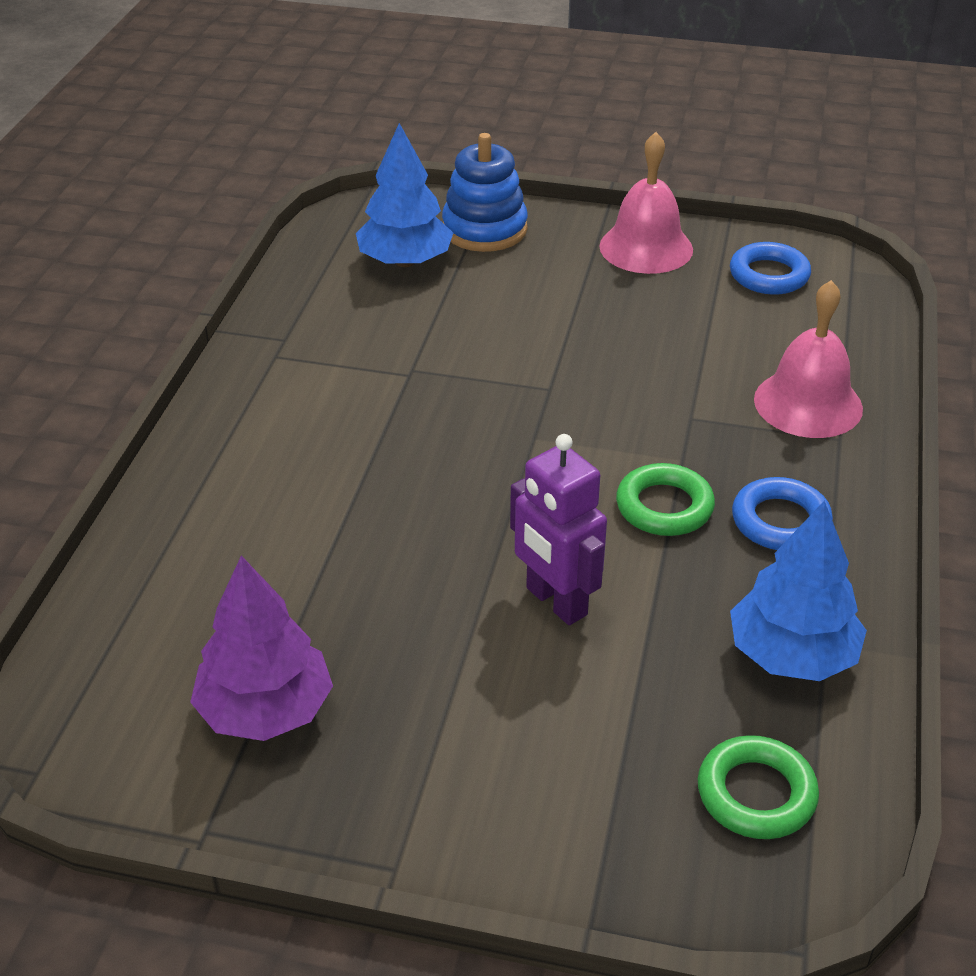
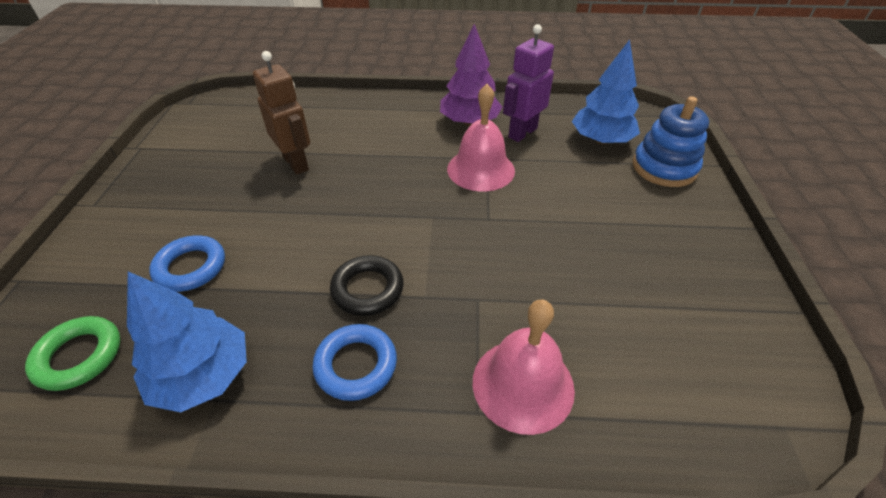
camera: 80 degrees right, 5 degrees up
purple tree [190,556,333,741] -> purple tree moved to [440,24,502,126]
purple robot [510,434,607,625] -> purple robot moved to [503,24,554,142]
pink bell [599,132,693,274] -> pink bell moved to [447,84,515,191]
green ring [616,463,715,536] -> black ring [330,255,404,316]
blue ring [730,242,811,295] -> blue ring moved to [149,236,225,292]
none -> brown robot [253,51,310,175]

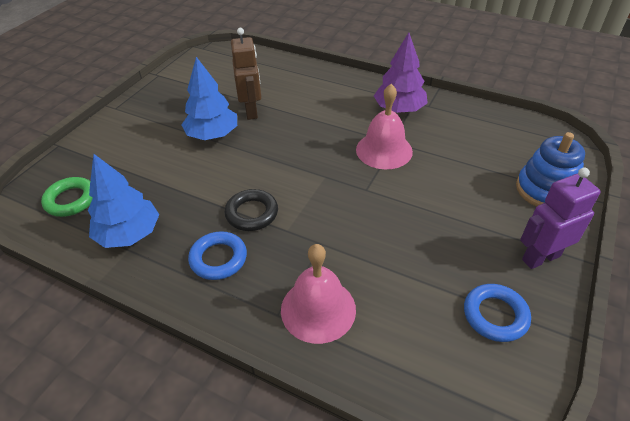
camera: 25 degrees right, 0 degrees up
blue ring [149,236,225,292] -> blue ring moved to [464,284,531,342]
purple robot [503,24,554,142] -> purple robot moved to [520,167,601,269]
blue tree [572,39,640,144] -> blue tree moved to [182,57,237,140]

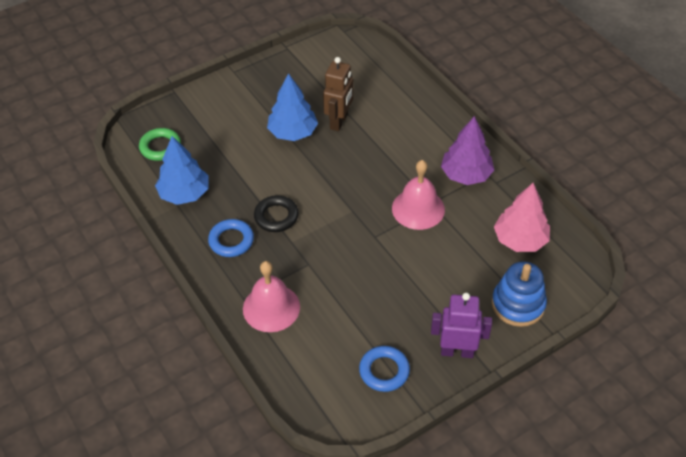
camera: 30 degrees right, 5 degrees up
none -> pink tree [494,183,550,252]

